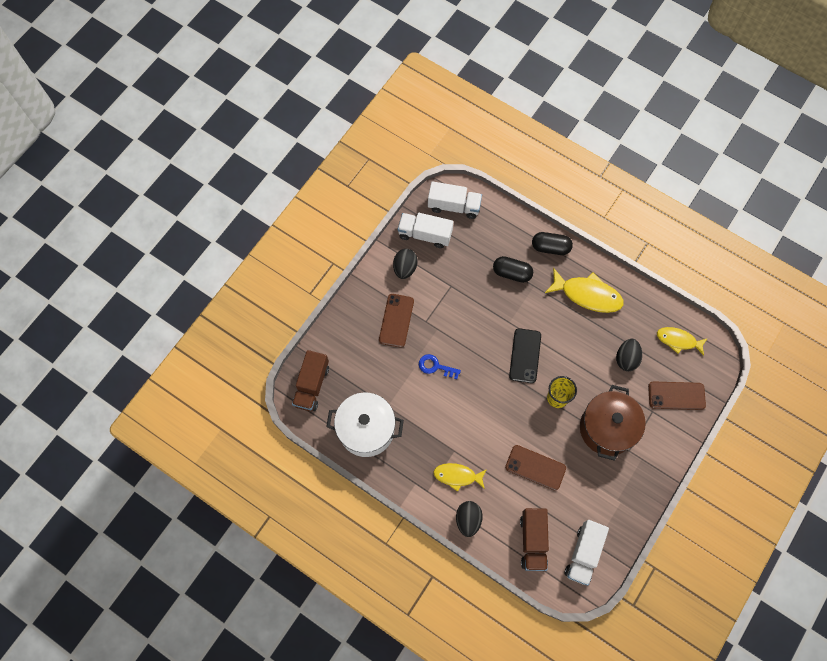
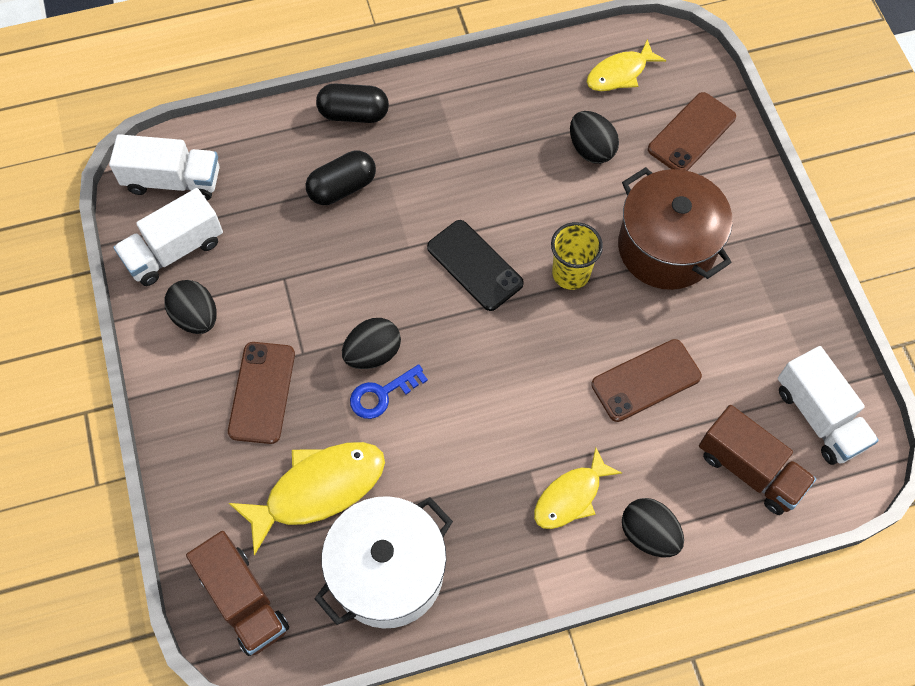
camera: 50 degrees left, 5 degrees down
brown phone [379,294,414,348] -> brown phone turned 45 degrees clockwise [228,342,295,444]
white truck [428,181,482,219] -> white truck turned 45 degrees clockwise [109,134,220,200]
black capsule [532,232,573,255] -> black capsule turned 45 degrees clockwise [316,83,389,123]
yellow fish [545,268,624,313] -> yellow fish moved to [229,442,385,555]
none -> black egg [342,318,401,369]

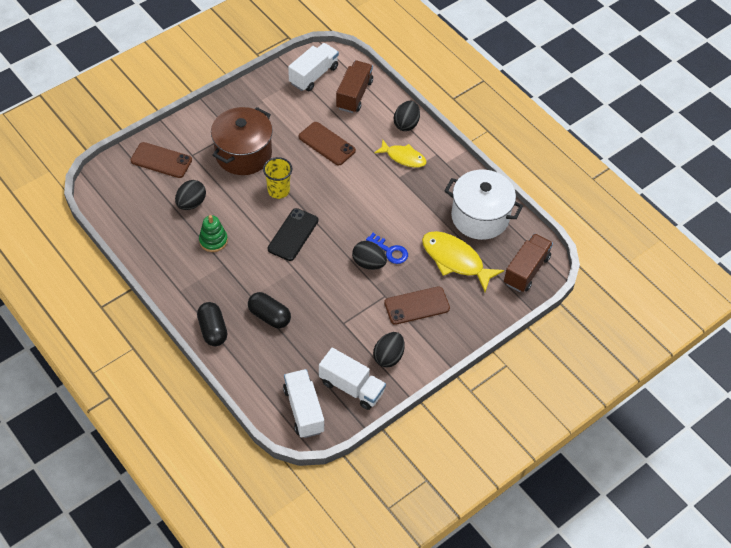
camera: 115 degrees left, 10 degrees down
yellow fish [587,39,666,91] -> none
none -> green stacking toy [199,215,228,252]

